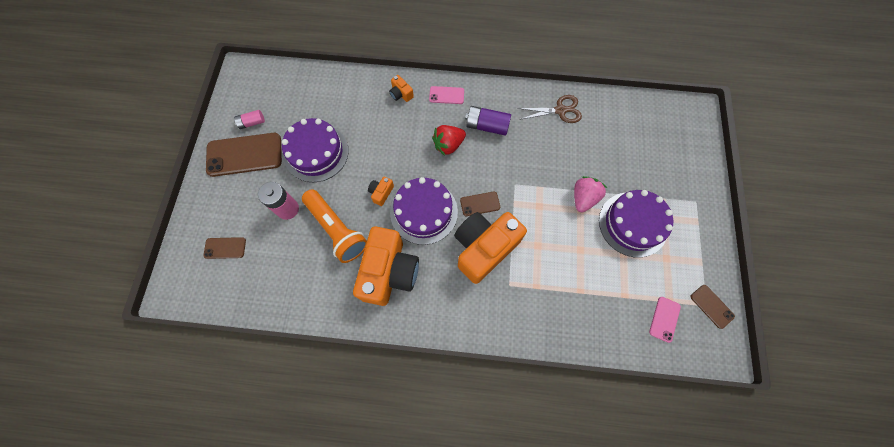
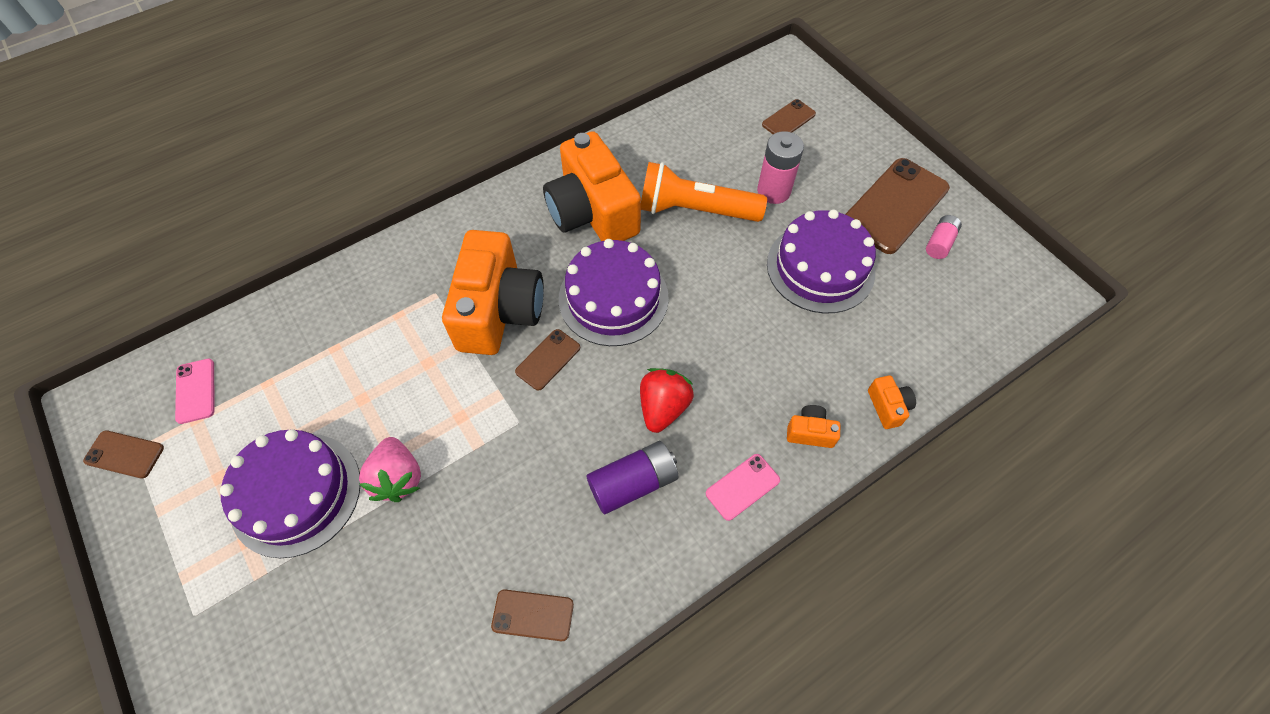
camera: 140 degrees right, 10 degrees down
orange camera [368,177,394,206] -> orange camera moved to [868,375,916,429]
brown scissors [518,95,582,123] -> brown phone [491,589,574,641]

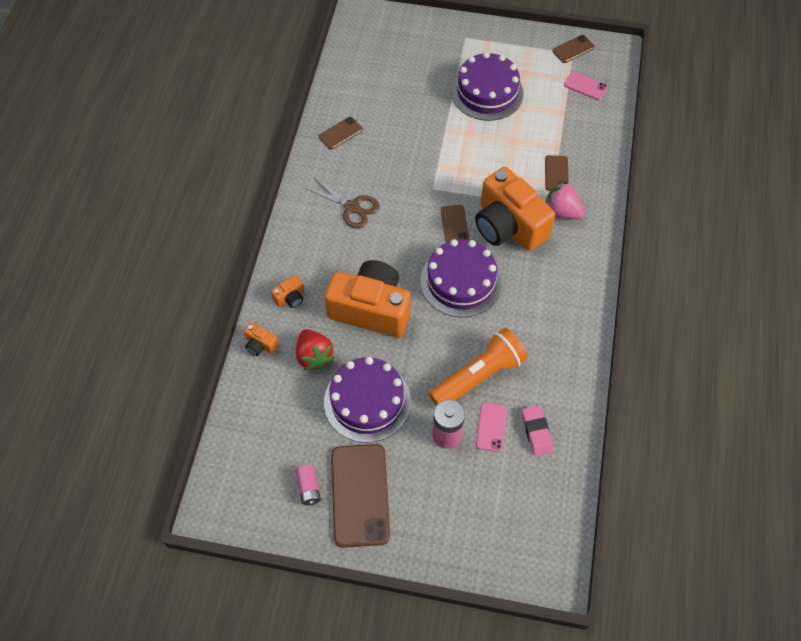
camera: 135 degrees right, 0 degrees up
pink strawberry [359,437,421,502] -> pink strawberry moved to [545,181,585,219]
orange camera [543,131,641,241] -> orange camera moved to [325,260,411,337]
purple battery [587,441,679,514] -> brown scissors [305,177,380,229]
red strawberry [640,368,694,433] -> red strawberry moved to [296,329,335,370]
pink phone [706,454,780,521] -> pink phone moved to [476,403,507,452]
brown phone [762,99,816,134] -> brown phone moved to [545,155,569,191]
none -> pink eraser [522,405,553,456]

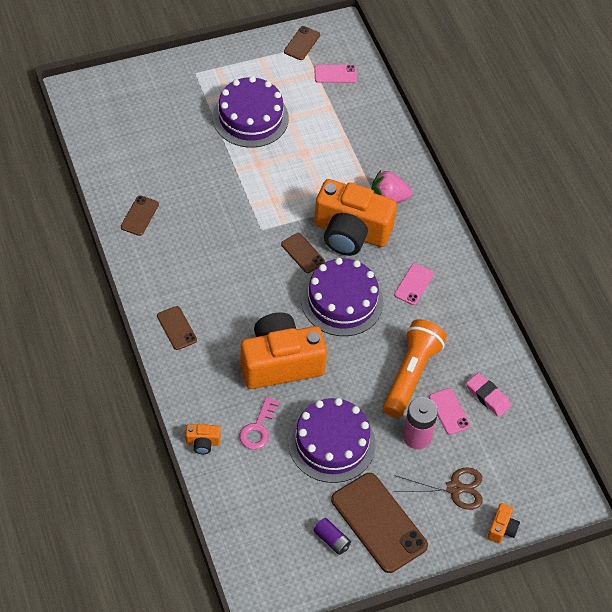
camera: 35 degrees left, 5 degrees down
orange camera [271,275,305,308] -> orange camera moved to [487,503,520,543]
red strawberry [296,329,335,370] -> pink key [239,397,280,450]
pink battery [296,465,321,505] -> purple battery [313,518,351,555]
brown scissors [305,177,380,229] -> brown scissors moved to [394,467,483,510]
brown phone [545,155,569,191] -> brown phone moved to [157,306,197,350]
none -> pink phone [394,263,434,305]

